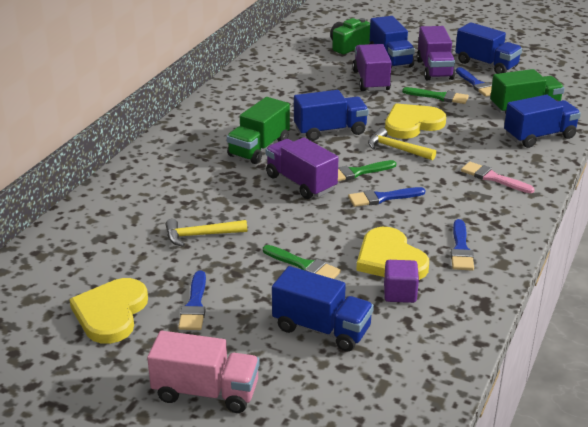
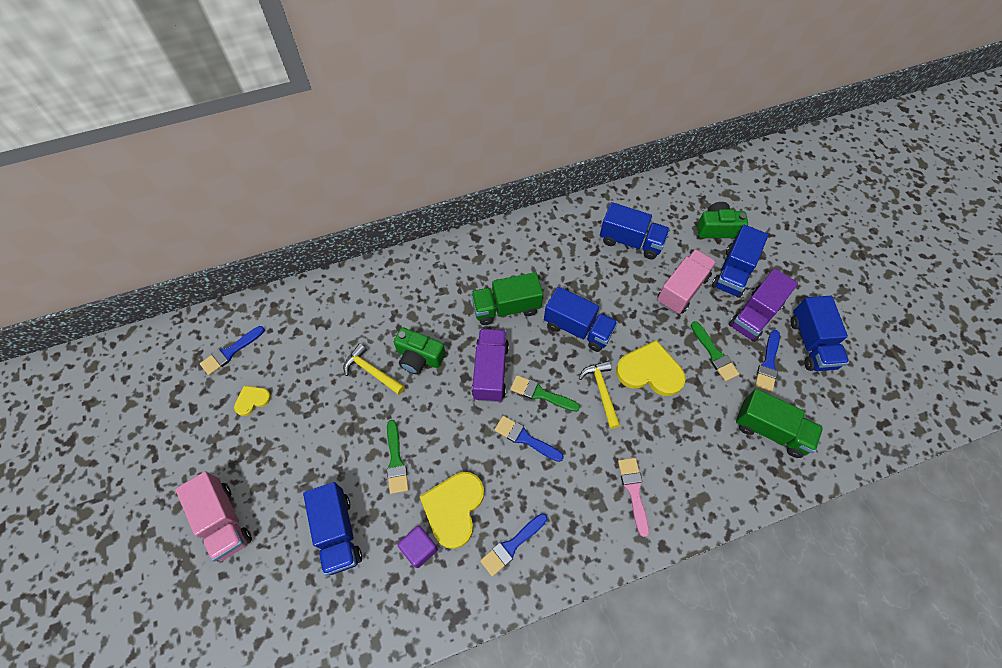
camera: 45 degrees right, 30 degrees up
yellow heart [69,278,148,344] -> yellow heart [234,386,271,416], size x0.52
blue brush [178,271,206,330] -> blue brush moved to [200,326,265,375]
purple truck [352,44,392,91] -> pink truck [657,249,717,314]
blue truck [504,95,581,148] -> blue truck moved to [600,202,670,259]
none -> green camera [394,327,446,374]

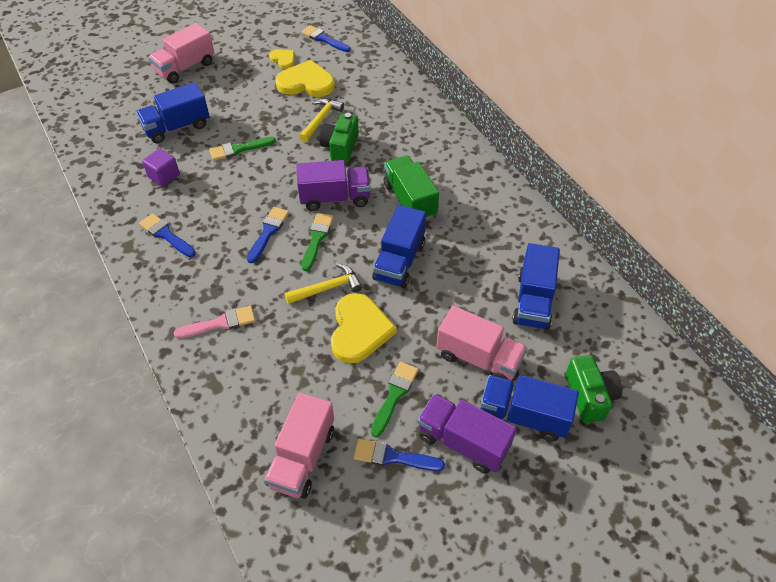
camera: 80 degrees right, 10 degrees down
yellow heart [420,472,484,549] -> yellow heart moved to [276,60,335,97]
green brush [691,321,739,381] -> green brush turned 150 degrees clockwise [371,362,418,437]
green truck [736,389,823,458] -> pink truck [264,393,334,499]
blue truck [790,296,849,371] -> none

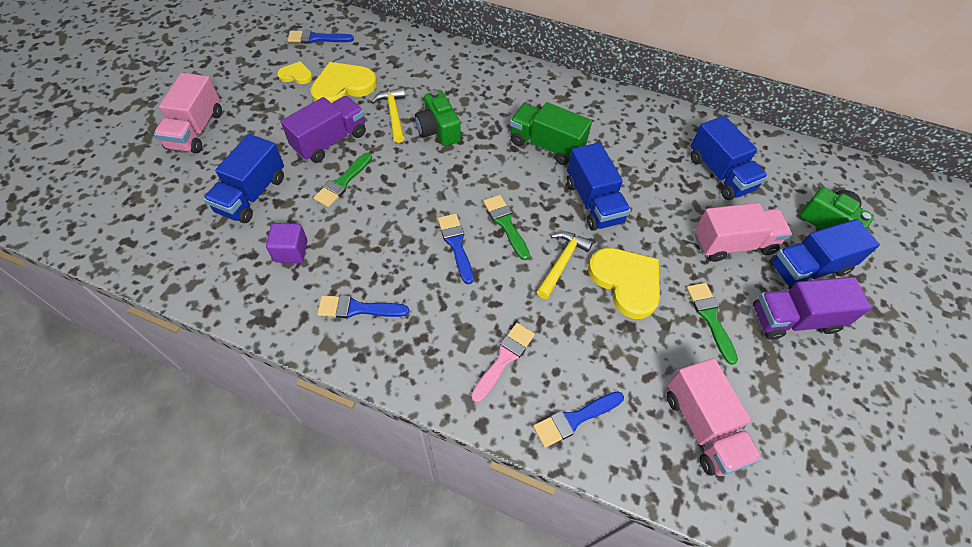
camera: 40 degrees left, 5 degrees up
purple truck [296,160,371,211] -> purple truck moved to [281,96,366,163]
blue brush [354,438,445,471] -> blue brush moved to [533,391,624,448]

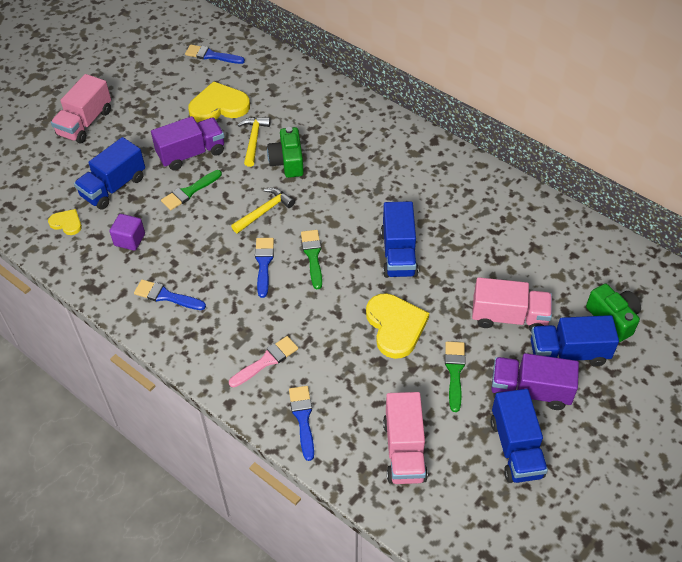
camera: 20 degrees right, 5 degrees down
yellow heart [277,61,312,84] -> yellow heart moved to [48,209,82,235]
green truck [510,102,592,165] -> none
blue brush [533,391,624,448] -> blue brush turned 90 degrees clockwise [289,386,314,461]
yellow hammer [537,231,593,299] -> yellow hammer moved to [231,188,295,234]
blue truck [691,116,768,200] -> blue truck moved to [490,389,548,483]

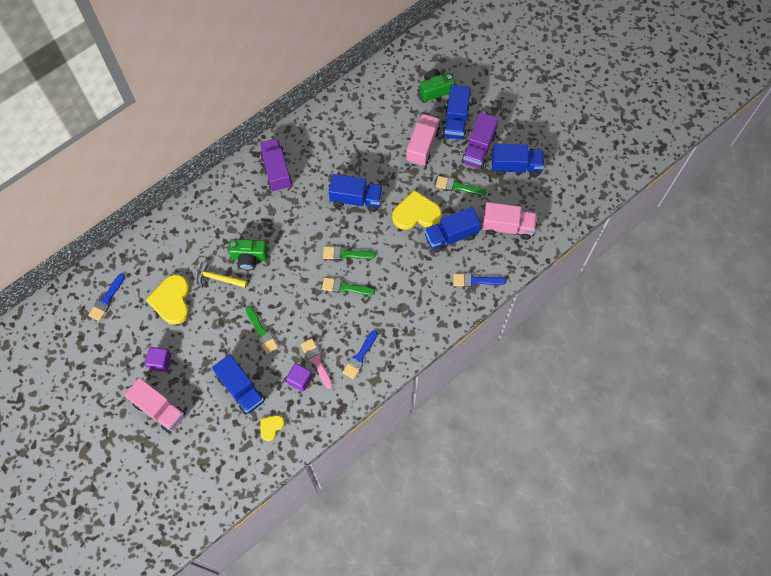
camera: 80 degrees left, 15 degrees up
purple truck [151,116,224,171] -> purple truck moved to [260,139,292,192]
pink brush [229,336,298,387] -> pink brush moved to [300,339,333,389]
yellow hammer [231,188,295,234] -> none
blue brush [255,238,274,298] -> green brush [322,277,375,295]
none -> purple cube [145,347,171,372]
none -> blue truck [424,207,481,253]

